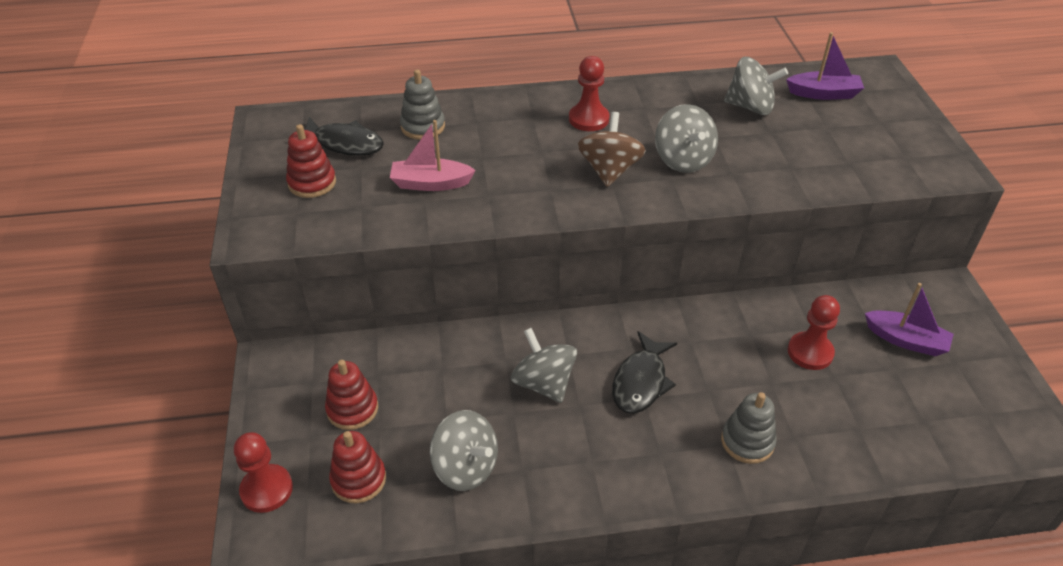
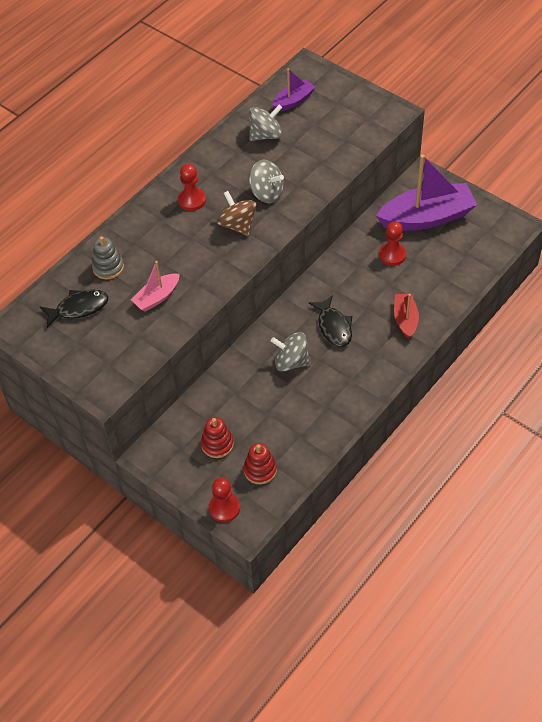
camera: 40 degrees left, 10 degrees up
red stacking toy [286,124,336,198] -> none
grey spinning top [430,410,498,491] -> none
grey stacking toy [721,392,777,464] -> red boat [394,293,419,339]
purple boat [865,283,954,356] -> purple boat [376,154,477,231], size x1.99

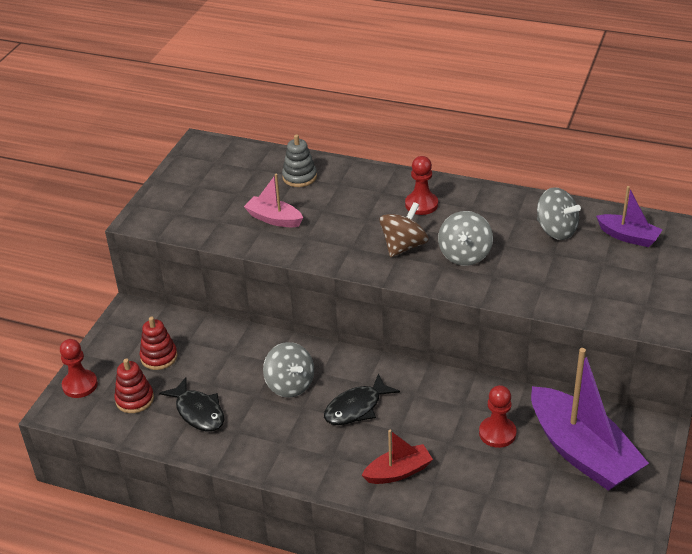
camera: 70 degrees right, 15 degrees down
black fish [40,290,108,328] -> black fish moved to [159,377,224,431]
grey spinning top [271,332,311,372] -> grey spinning top turned 150 degrees clockwise [263,342,314,398]

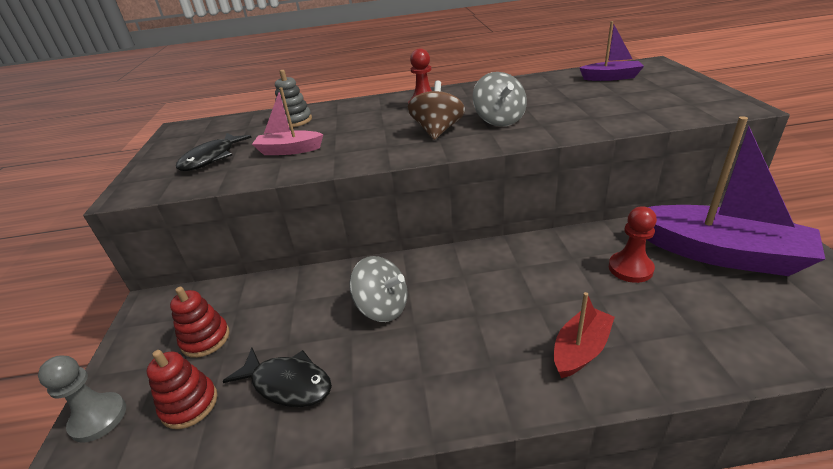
camera: 25 degrees left, 5 degrees down
red pawn [60,339,98,398] -> grey pawn [38,355,126,443]
black fish [324,374,400,425] -> black fish moved to [176,133,252,171]
grey spinning top [537,187,581,240] -> none

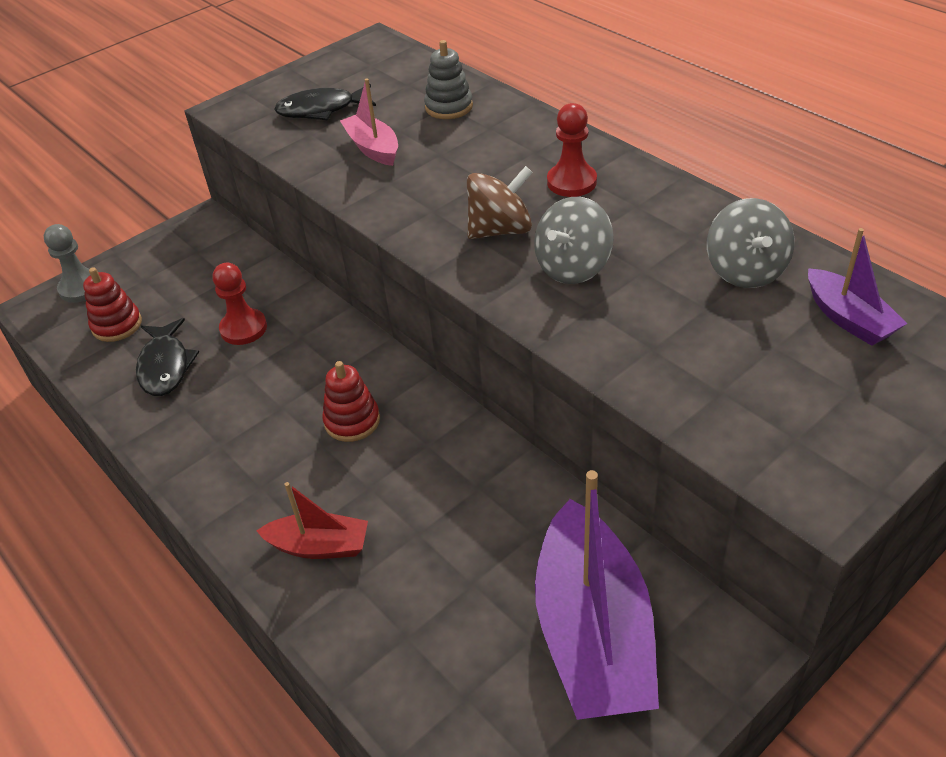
camera: 55 degrees right, 10 degrees up
red stacking toy [170,287,230,358] -> red stacking toy moved to [322,361,380,442]
grey spinning top [349,256,408,322] -> grey spinning top moved to [707,198,794,288]
red pawn [609,206,657,283] -> red pawn moved to [213,263,267,345]

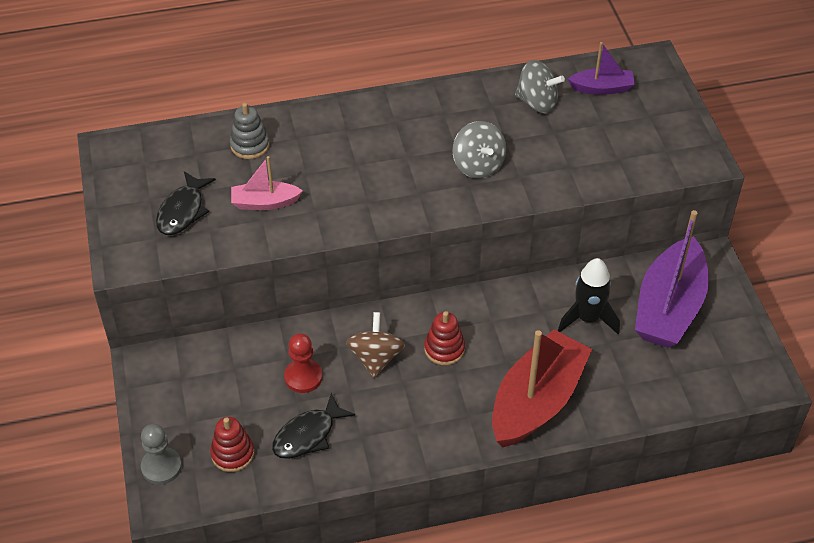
camera: 65 degrees left, 5 degrees up
black fish [136,318,199,396] -> black fish turned 120 degrees clockwise [272,393,355,459]
red boat [256,482,368,559] -> red boat [492,329,592,447], size x1.99
brown spinning top [467,166,533,239] -> brown spinning top moved to [346,312,405,378]
purple boat [535,470,659,720] -> purple boat turned 90 degrees clockwise [635,210,709,348]
red pawn [547,103,597,197] -> none
none -> black rocket [558,258,620,334]

